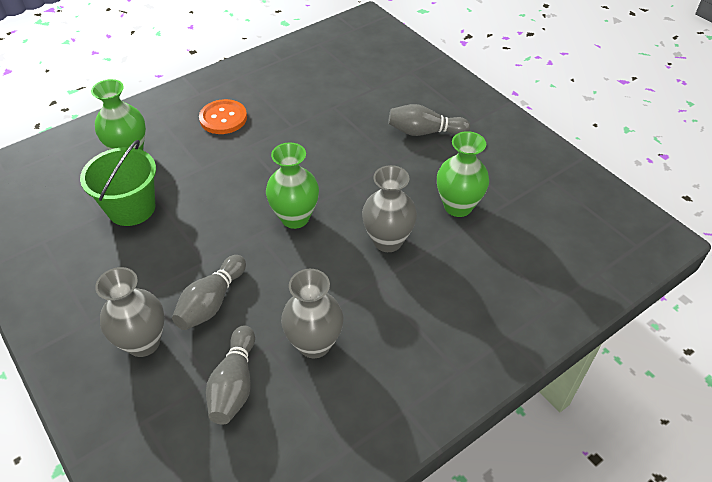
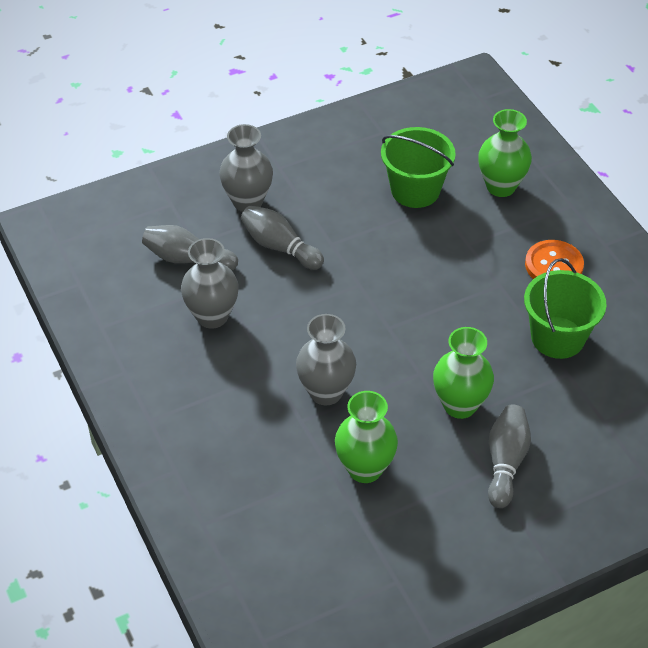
camera: 100 degrees right, 0 degrees up
green vase [266,142,319,229] -> green vase moved to [433,327,494,419]
none -> green bucket [524,258,607,359]

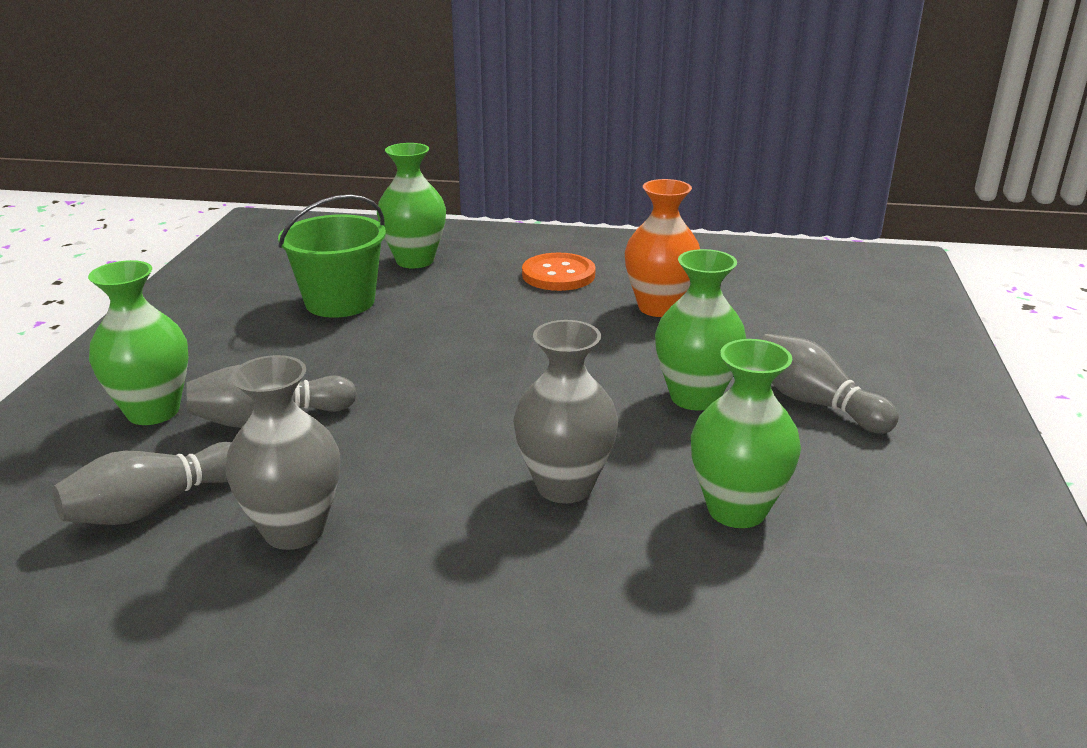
camera: 55 degrees left, 20 degrees down
grey vase [219,124,273,212] -> green vase [88,260,189,425]
green bucket [524,258,607,359] -> orange vase [625,179,700,317]

